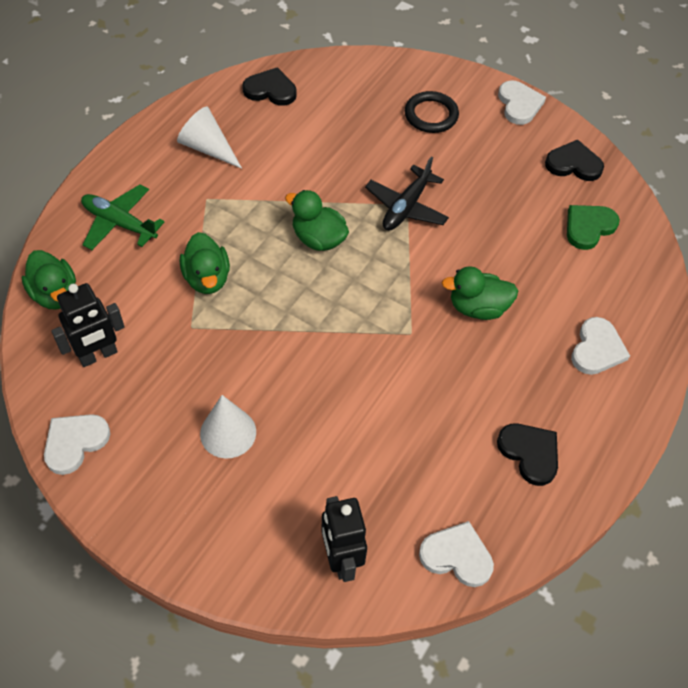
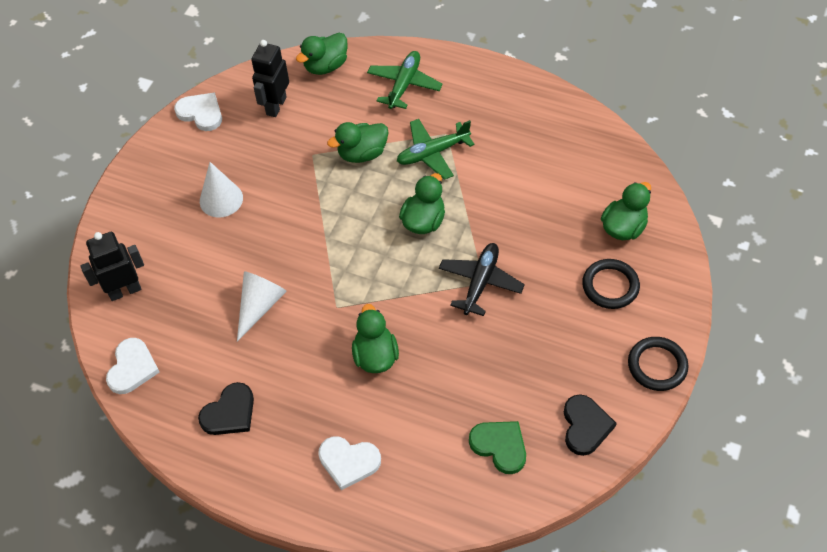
camera: 85 degrees right, 0 degrees up
black robot [51,283,124,367] -> black robot turned 60 degrees clockwise [251,40,289,117]
white cone [177,106,242,169] -> white cone moved to [237,271,287,341]
black heart [242,67,297,106] -> none
black plane [365,156,449,230] -> black plane turned 90 degrees clockwise [439,243,525,316]
white heart [498,81,546,125] -> black ring [628,337,689,391]
none -> green plane [397,119,475,180]
none -> green duck [601,182,651,240]

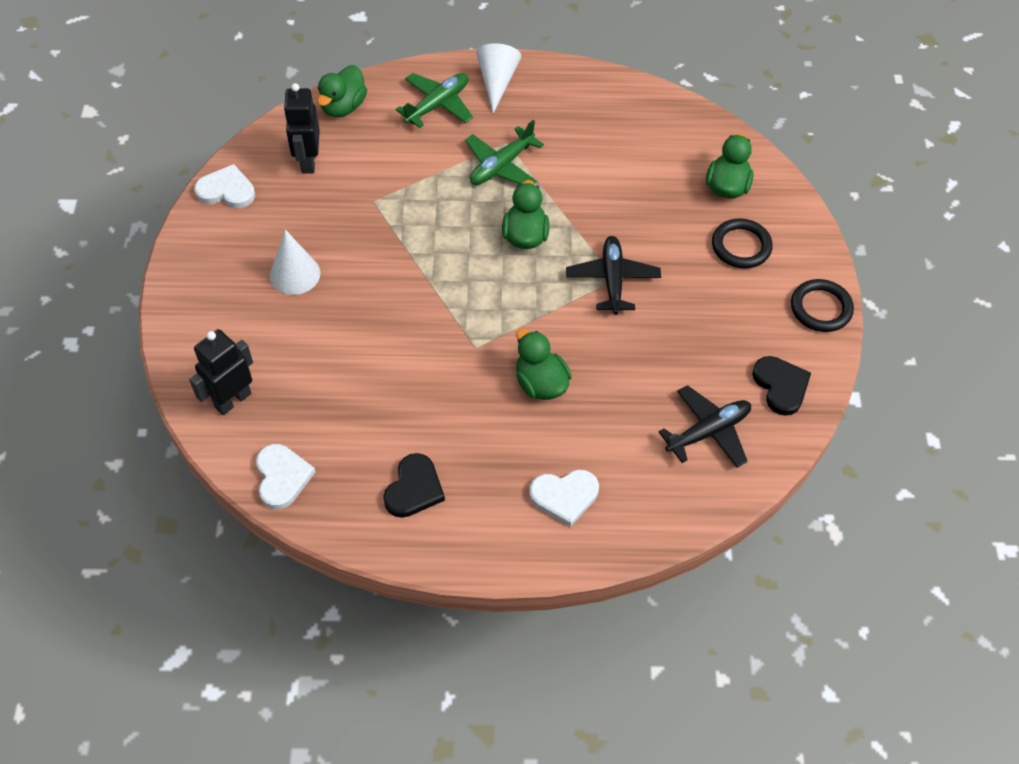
camera: 25 degrees left, 0 degrees up
white cone [237,271,287,341] -> white cone moved to [476,43,521,113]
green duck [327,122,389,163] -> none
green plane [367,51,443,109] -> green plane turned 45 degrees clockwise [396,73,473,128]
green heart [469,421,526,474] -> black plane [658,385,751,468]

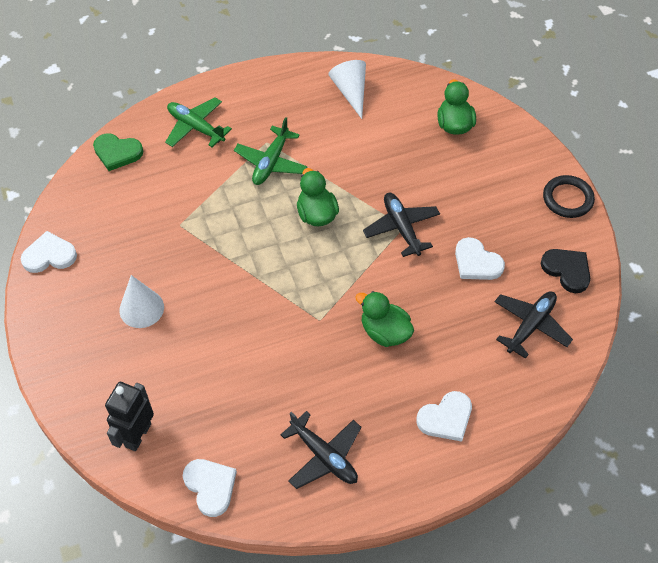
camera: 20 degrees left, 0 degrees up
black robot [283,83,320,174] -> none
green duck [317,65,367,117] -> green heart [93,134,143,171]
black heart [383,453,445,518] -> black plane [281,411,361,489]
green plane [396,73,473,128] -> green plane turned 75 degrees counterclockwise [165,97,232,147]
white cone [476,43,521,113] -> white cone moved to [328,60,366,119]
black ring [712,218,773,269] -> none
none -> white heart [455,237,505,280]

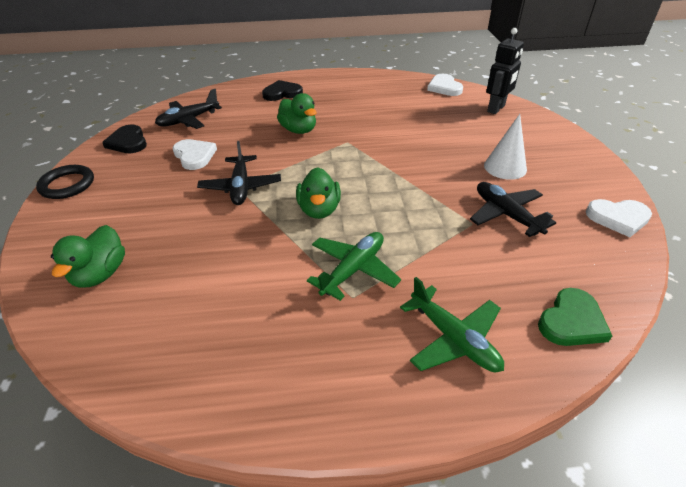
camera: 165 degrees left, 15 degrees down
green heart [93,134,143,171] -> green heart turned 105 degrees clockwise [538,288,612,346]
black plane [281,411,361,489] -> black plane moved to [470,182,556,237]
white cone [328,60,366,119] -> none
white heart [417,391,472,442] -> black heart [262,80,303,101]

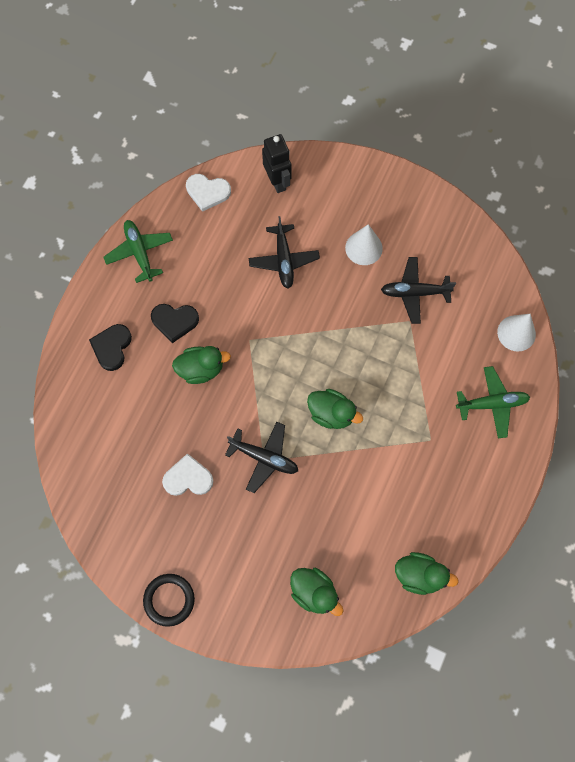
camera: 60 degrees left, 30 degrees up
black heart [102,125,147,153] -> black heart moved to [151,304,199,343]
black plane [155,89,222,129] -> black plane moved to [249,216,320,289]
green plane [307,232,401,301] -> green plane moved to [104,220,173,283]
green heart [538,288,612,346] -> white cone [497,314,536,352]
white heart [586,199,652,237] -> none
none -> green duck [395,552,459,595]

